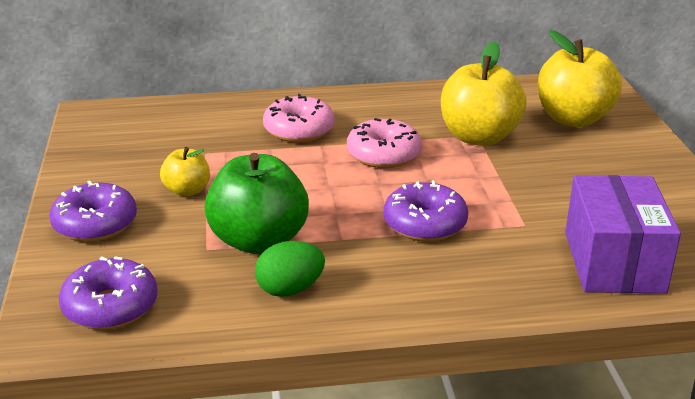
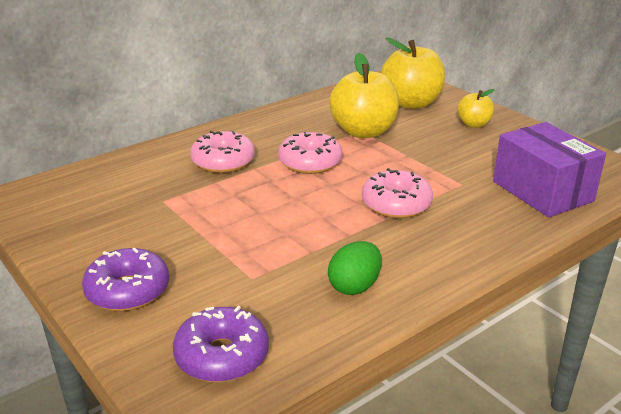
camera: 30 degrees left, 0 degrees up
yellow apple [160,147,210,197] -> yellow apple moved to [457,89,495,128]
green apple [204,153,309,254] -> none
purple donut [384,180,468,242] -> pink donut [362,168,433,218]

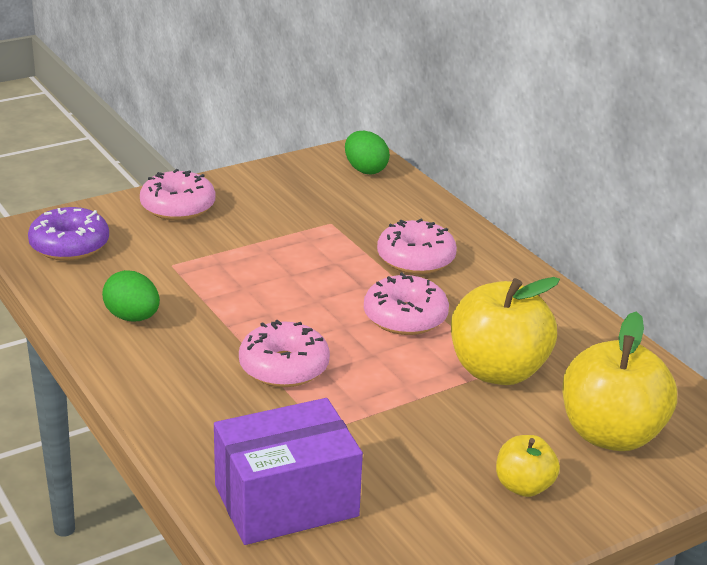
camera: 95 degrees right, 0 degrees up
purple donut [82,248,169,311] -> pink donut [140,169,215,220]
none -> green egg [345,131,390,174]

